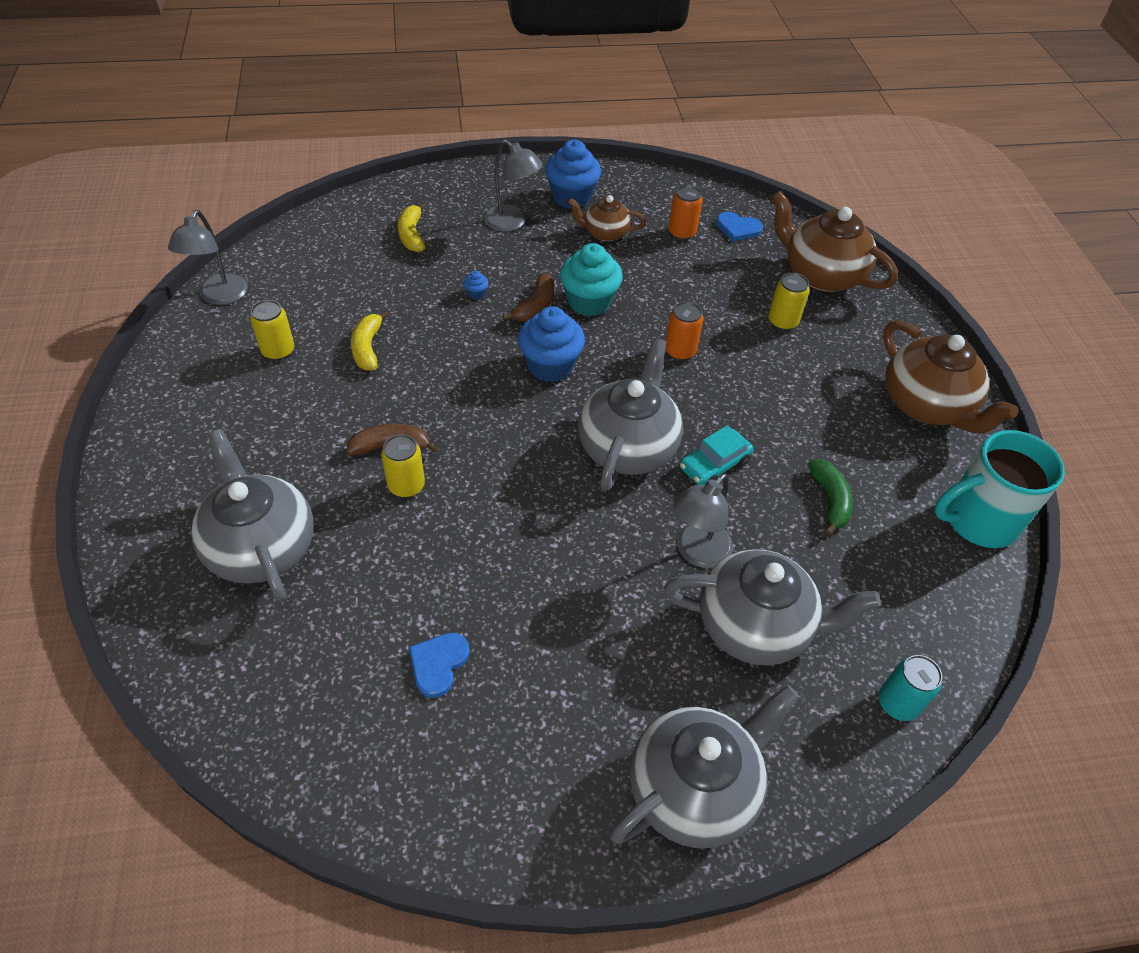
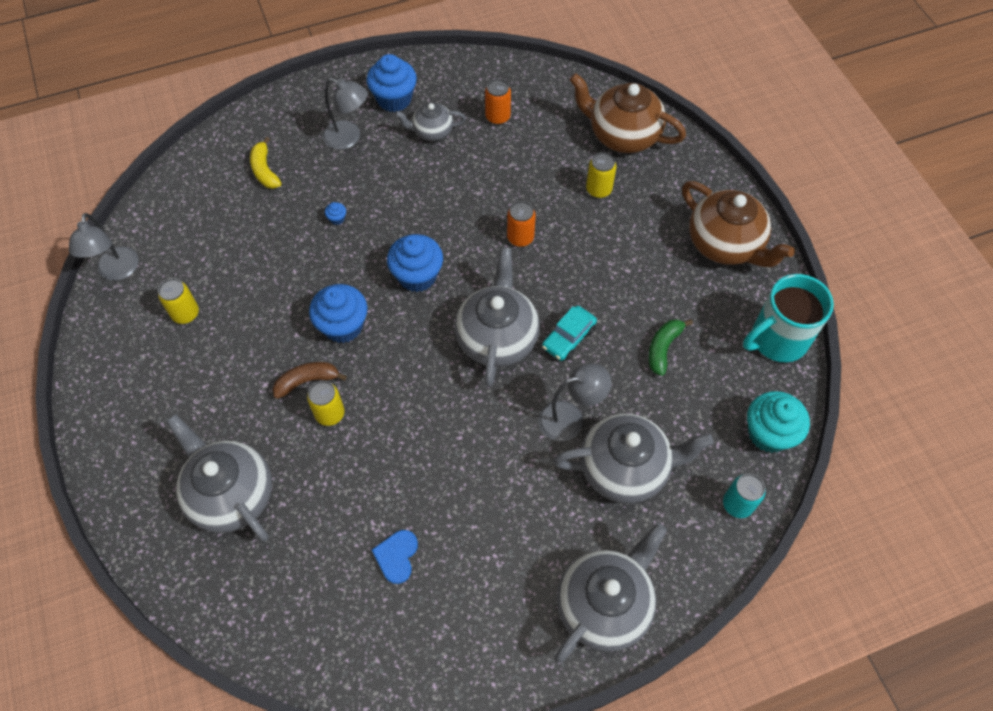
camera: 10 degrees left, 10 degrees up
yellow banana [351,310,389,371] -> none
brown banana [503,273,554,321] -> none
turquoise cupcake [560,243,623,316] -> turquoise cupcake moved to [747,391,810,453]
brown teapot [567,195,646,242] -> grey teapot [395,102,466,141]
grey lamp [673,473,733,568] -> grey lamp turned 135 degrees counterclockwise [538,363,611,441]
blue heart [716,212,763,242] -> none
green banana [808,459,853,536] -> green banana turned 135 degrees counterclockwise [649,319,693,376]
none -> blue cupcake [309,284,367,343]

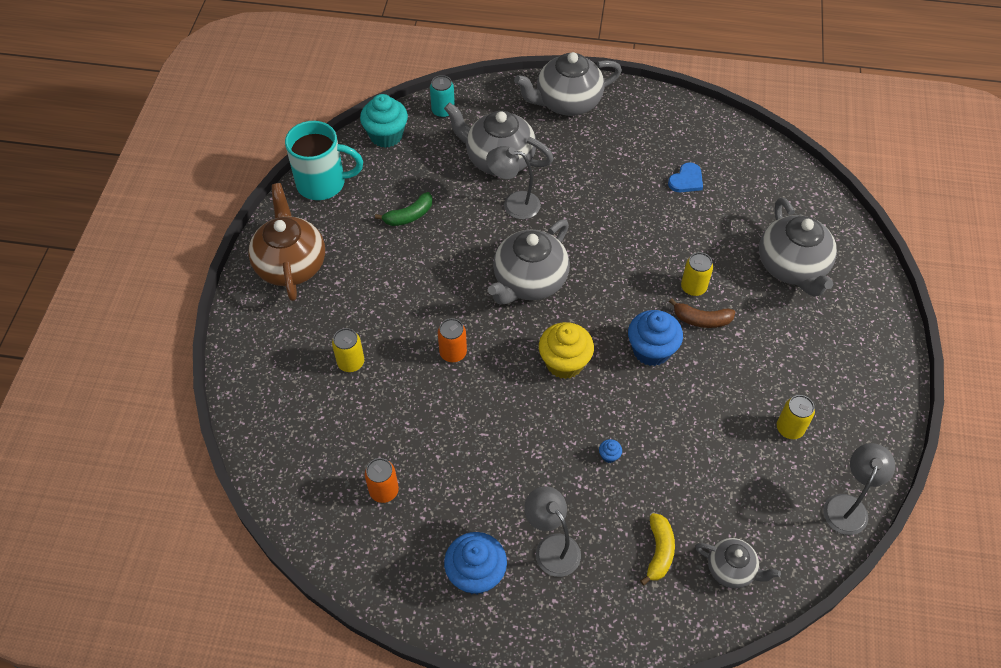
camera: 150 degrees left, 5 degrees down
blue cupcake [387,234,443,292] -> yellow cupcake [539,322,594,379]
grey teapot [395,102,466,141] -> grey teapot moved to [695,538,781,588]
turquoise car [542,306,597,361] -> none
brown teapot [569,73,686,153] -> none

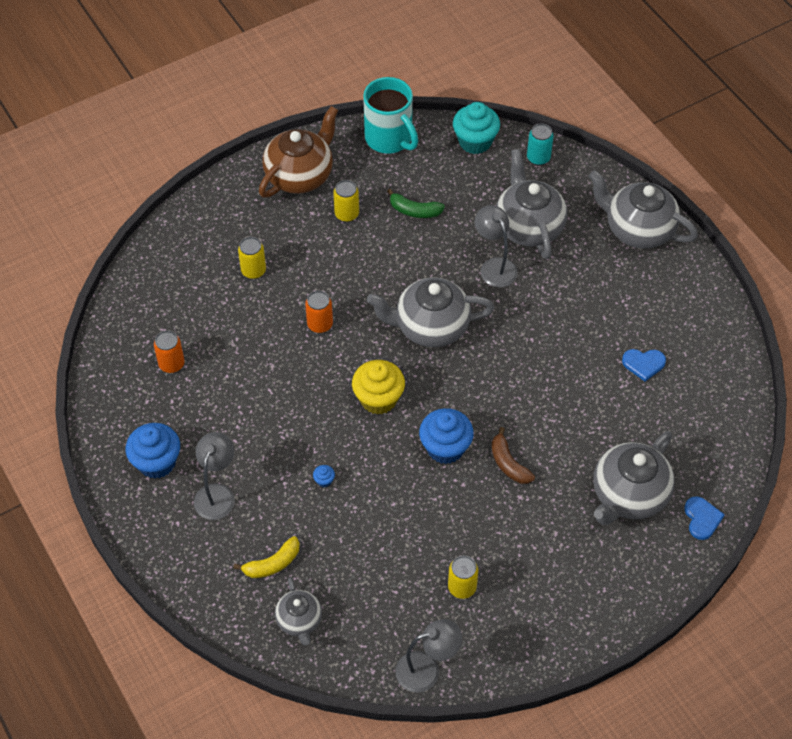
camera: 50 degrees right, 0 degrees up
yellow can [681,252,713,296] -> yellow can moved to [333,180,359,222]
none -> blue heart [685,496,725,540]

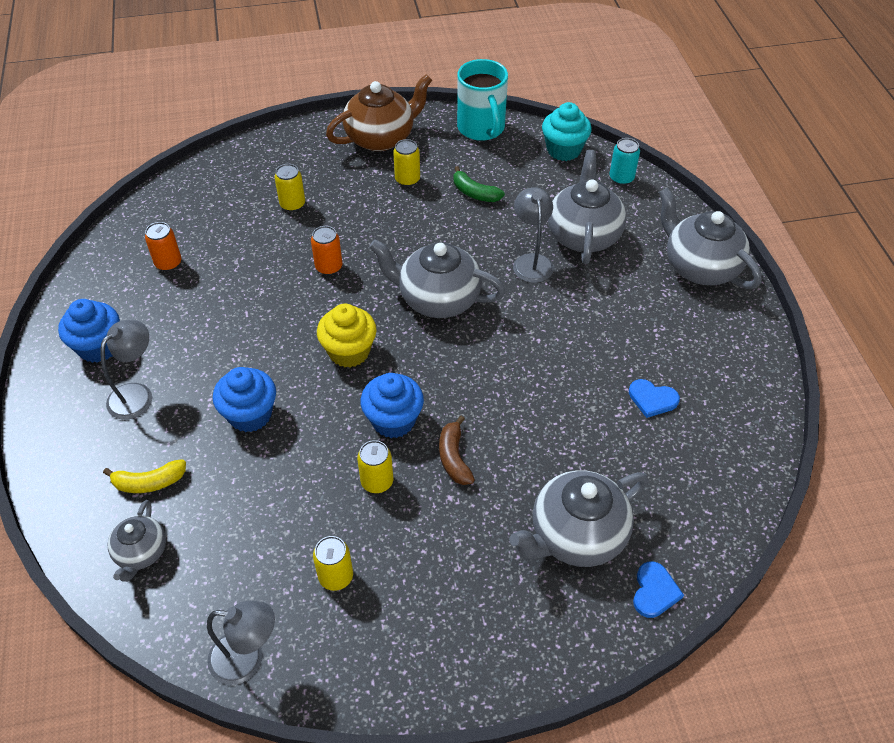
camera: 20 degrees right, 5 degrees down
blue cupcake [313,465,335,487] -> blue cupcake [213,367,276,432], size x2.47
none -> yellow can [357,440,393,493]

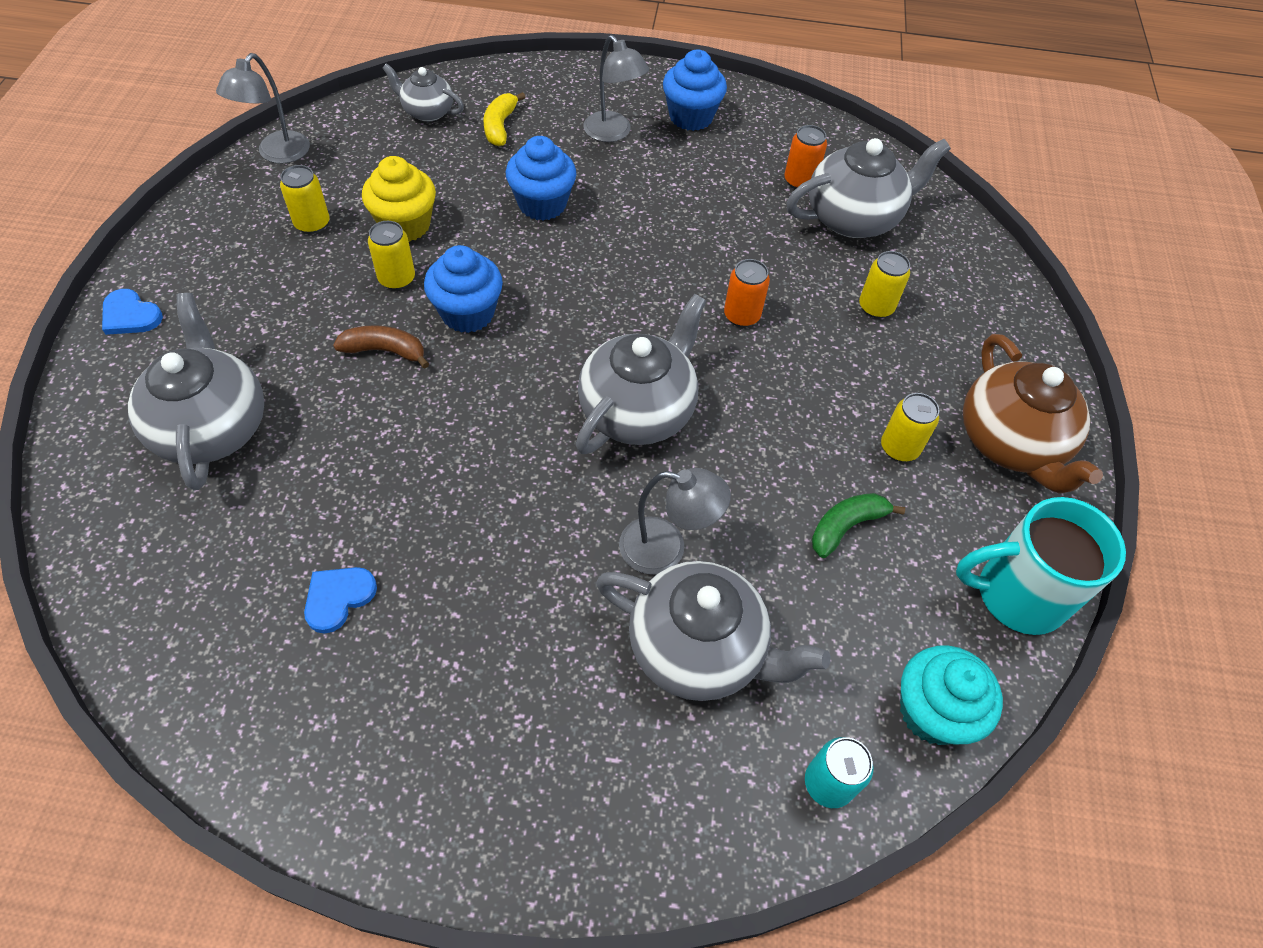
camera: 105 degrees right, 5 degrees up
yellow cupcake [317,304,377,367] -> yellow cupcake moved to [362,156,436,242]
blue heart [633,561,684,618] -> blue heart moved to [102,289,163,335]
grey teapot [659,188,762,289] -> grey teapot moved to [787,138,951,238]

